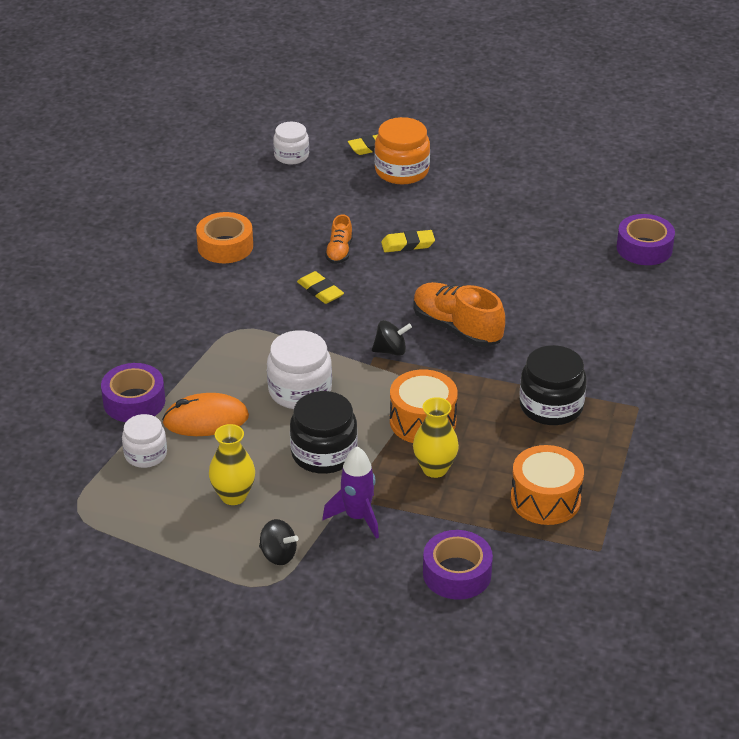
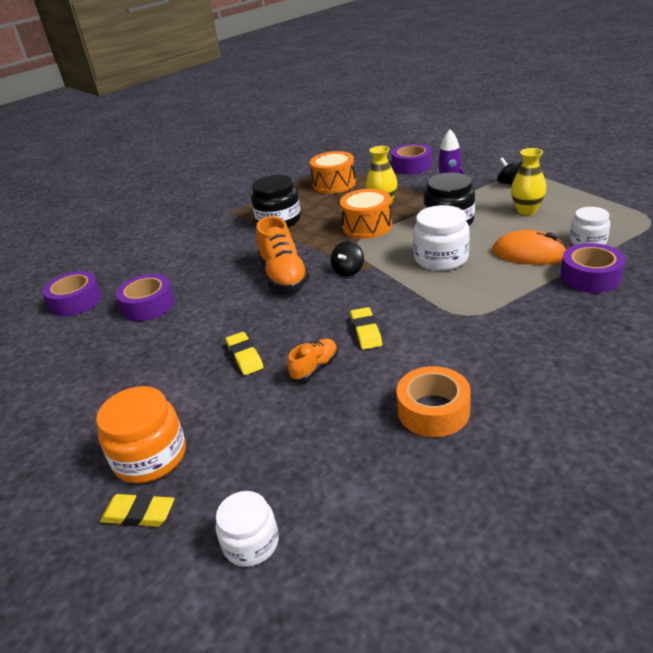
camera: 145 degrees left, 5 degrees down
black spinning top [372,320,412,356] -> black spinning top turned 90 degrees counterclockwise [331,241,364,276]
yellow eraser [381,230,435,252] -> yellow eraser turned 45 degrees clockwise [226,332,264,375]
none -> purple tape [116,274,175,321]

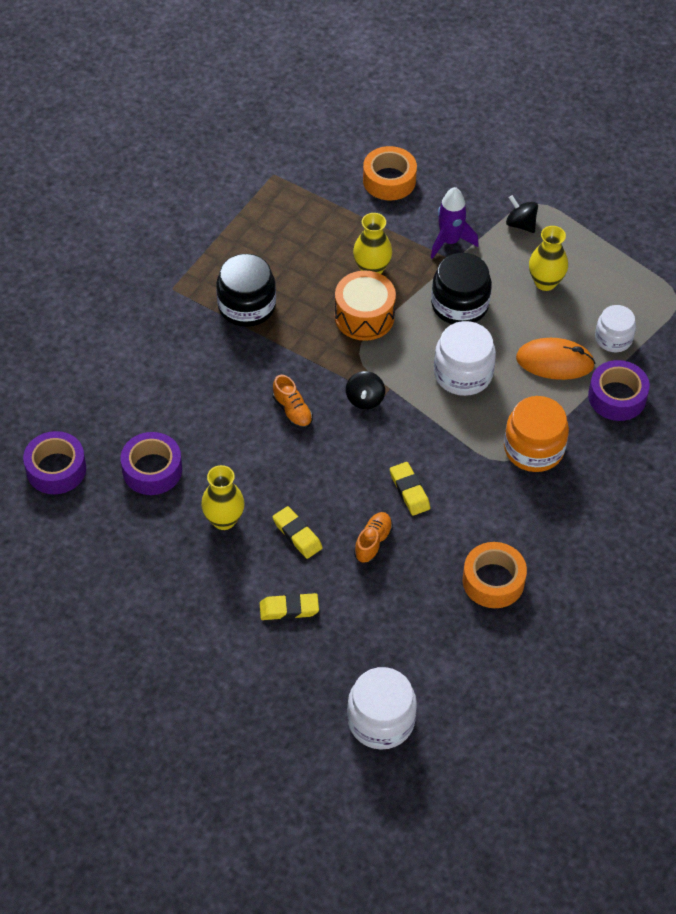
camera: 20 degrees left, 20 degrees up
orange jar [96,386,186,483] -> orange jar moved to [504,396,569,472]
yellow eraser [100,494,174,527] -> yellow eraser moved to [260,593,319,620]
white jar [216,491,279,567] -> white jar [347,667,417,750], size x1.54
orange shoe [256,216,310,291] -> orange shoe [272,375,313,429], size x0.54
orange drum [310,151,356,194] -> none
purple tape [391,144,432,174] -> orange tape [363,146,417,200]
none -> yellow vase [201,465,245,530]

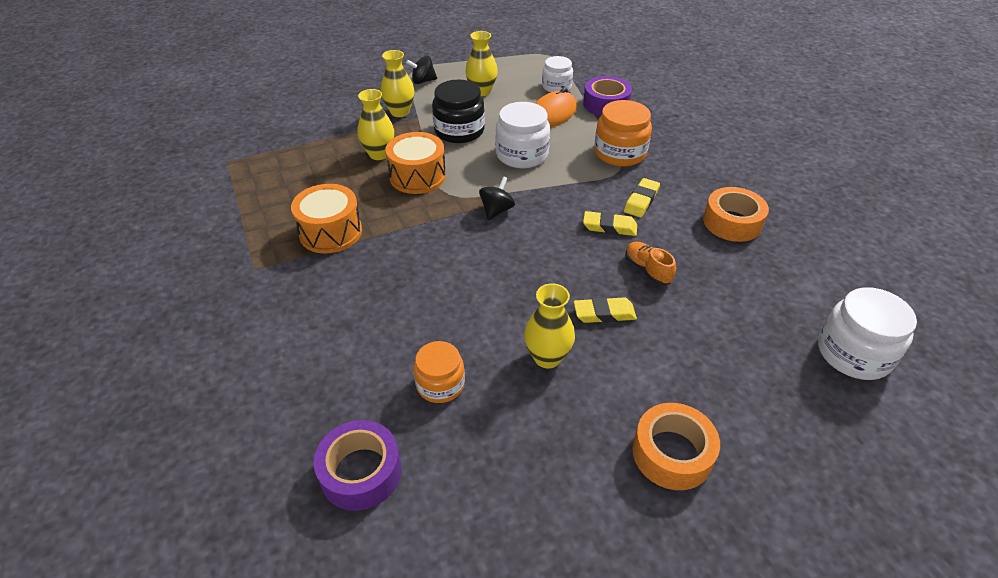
camera: 55 degrees left, 10 degrees down
purple tape [120,432,182,495] -> orange jar [413,341,465,403]
black jar [216,254,276,327] -> orange drum [291,184,362,253]
yellow eraser [260,593,319,620] -> yellow eraser moved to [624,178,660,218]
orange shoe [272,375,313,429] -> none
black spinning top [346,371,385,409] -> black spinning top turned 105 degrees counterclockwise [479,176,515,220]
orange tape [363,146,417,200] -> orange tape moved to [632,403,720,490]
purple rocket [431,187,479,259] -> yellow vase [381,50,414,117]

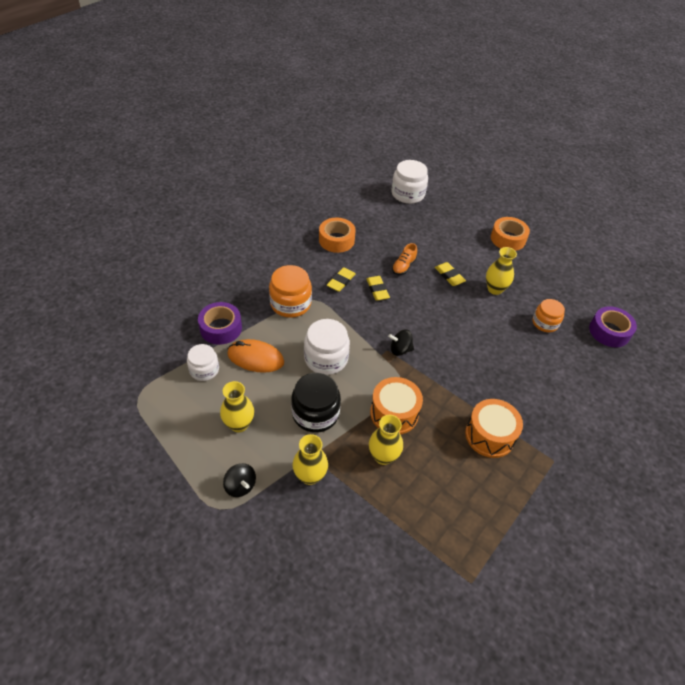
camera: 120 degrees left, 5 degrees up
yellow eraser [624,178,660,218] -> yellow eraser turned 60 degrees counterclockwise [327,267,356,292]

